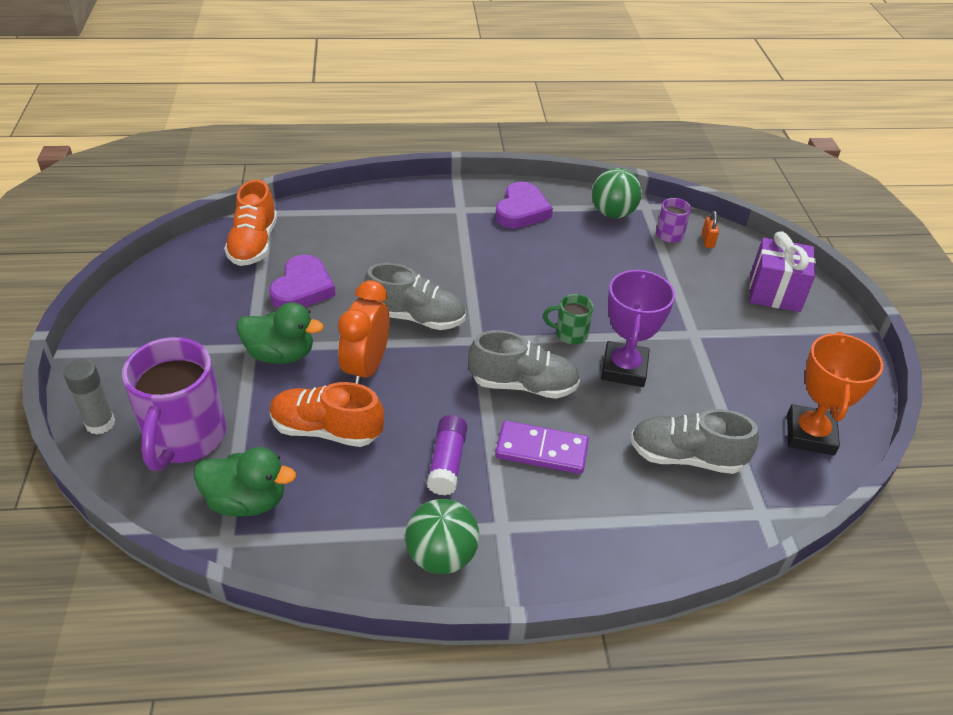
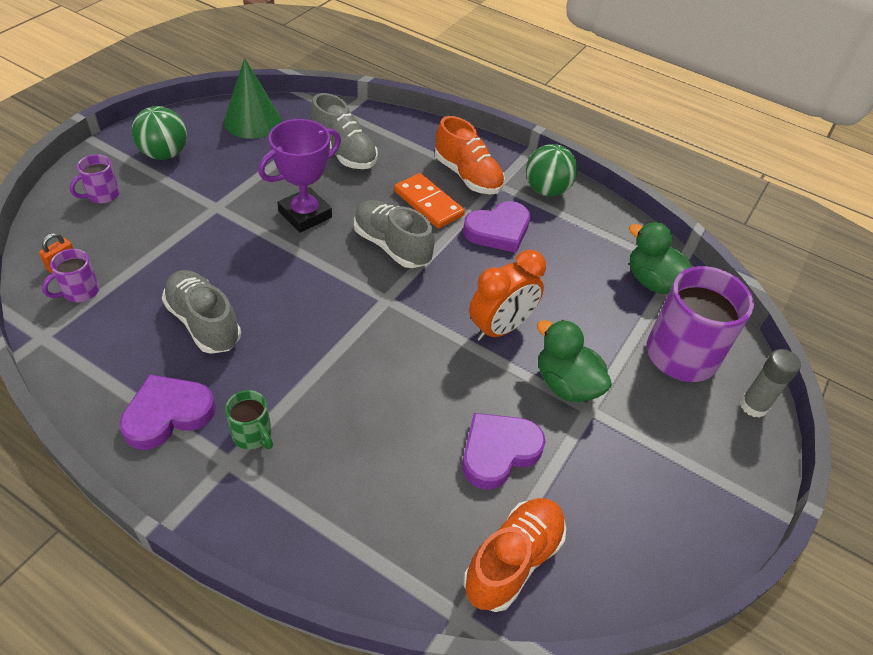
camera: 145 degrees left, 5 degrees up
orange shoe [270,382,384,447] -> orange shoe moved to [435,116,505,194]
grey shoe [364,263,466,330] -> grey shoe moved to [162,270,241,354]
purple glue stick [427,415,467,495] -> purple heart [463,201,530,253]
purple domino [495,421,589,474] -> orange domino [394,173,465,229]
green mug [543,294,593,344] -> green mug moved to [225,390,273,449]
green ball [592,168,642,218] -> green ball moved to [132,106,187,160]
purple gift [749,232,816,312] -> purple mug [70,154,120,203]
orange trophy [787,332,883,456] -> green cone [224,58,282,139]

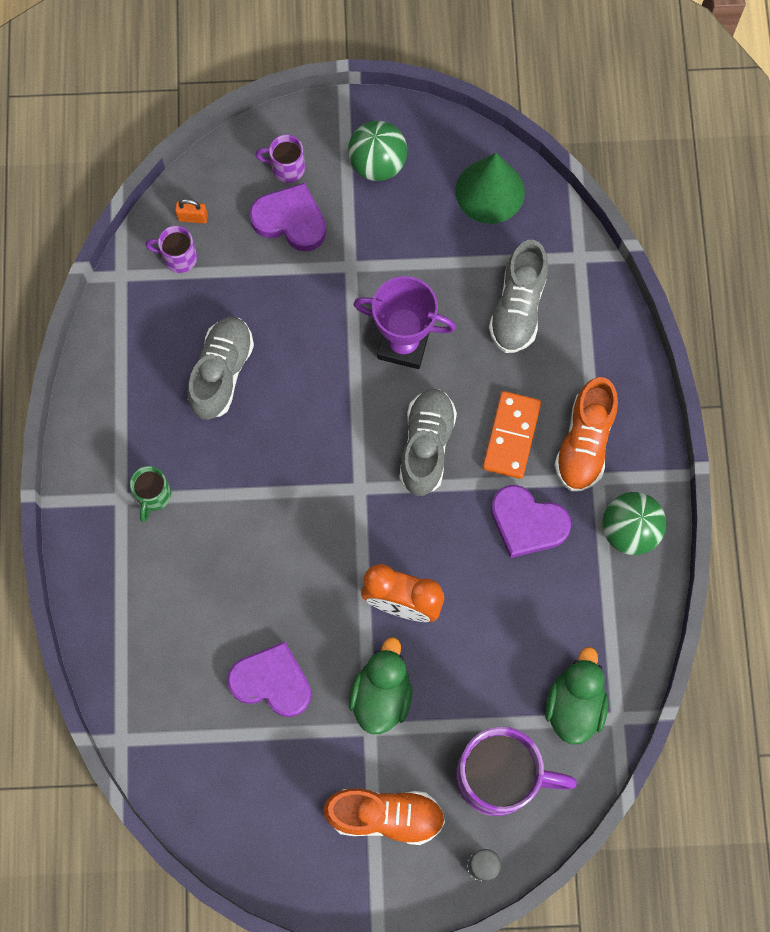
camera: 60 degrees right, 25 degrees up
purple heart [119,375,216,450] -> purple heart moved to [249,183,326,252]
orange shoe [464,498,566,612] -> orange shoe moved to [323,788,445,845]

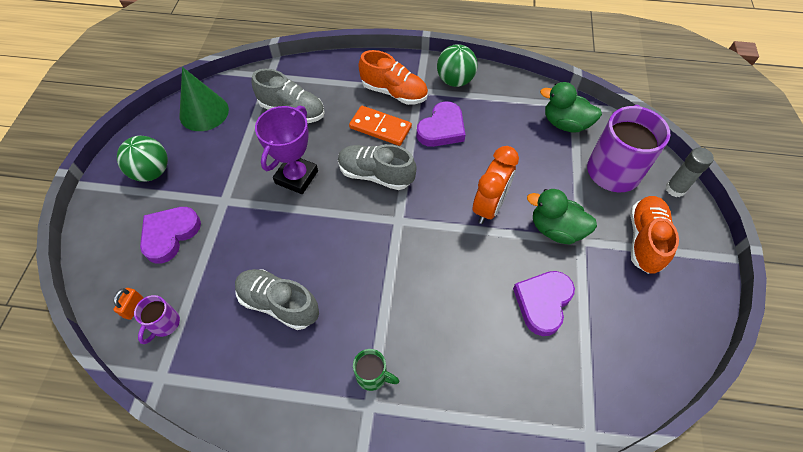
camera: 80 degrees left, 15 degrees down
purple mug [255,135,305,183] -> none

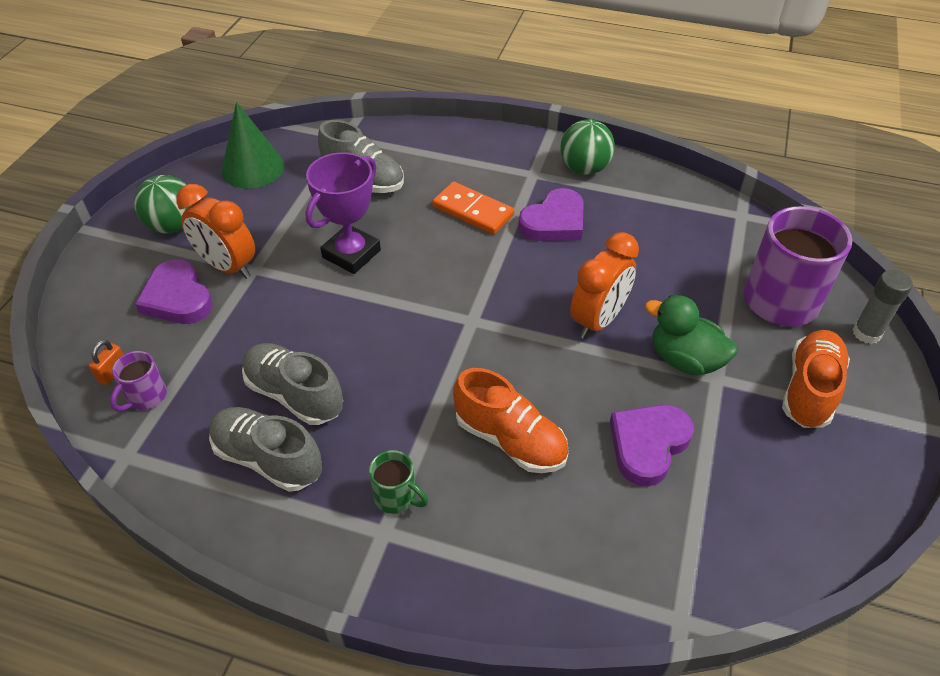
camera: 10 degrees right, 10 degrees down
purple heart [140,207,201,264] -> purple heart turned 75 degrees counterclockwise [135,259,213,324]
grey shoe [338,144,416,190] -> grey shoe moved to [209,407,322,492]
orange shoe [358,50,428,105] -> orange shoe moved to [453,368,569,473]
green duck [540,82,602,133] -> none
none -> orange clock [176,184,255,279]

